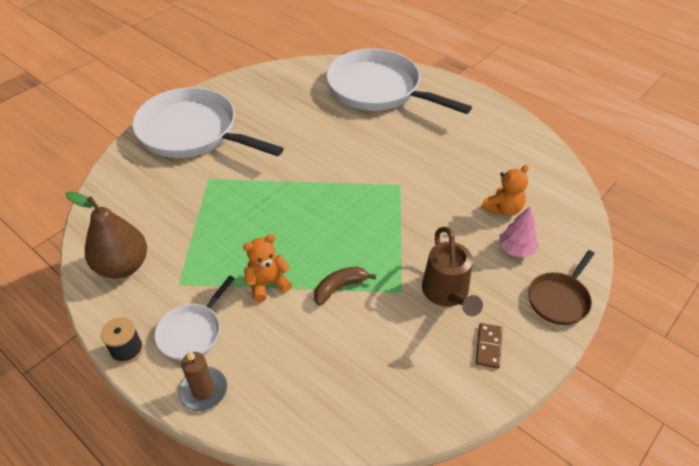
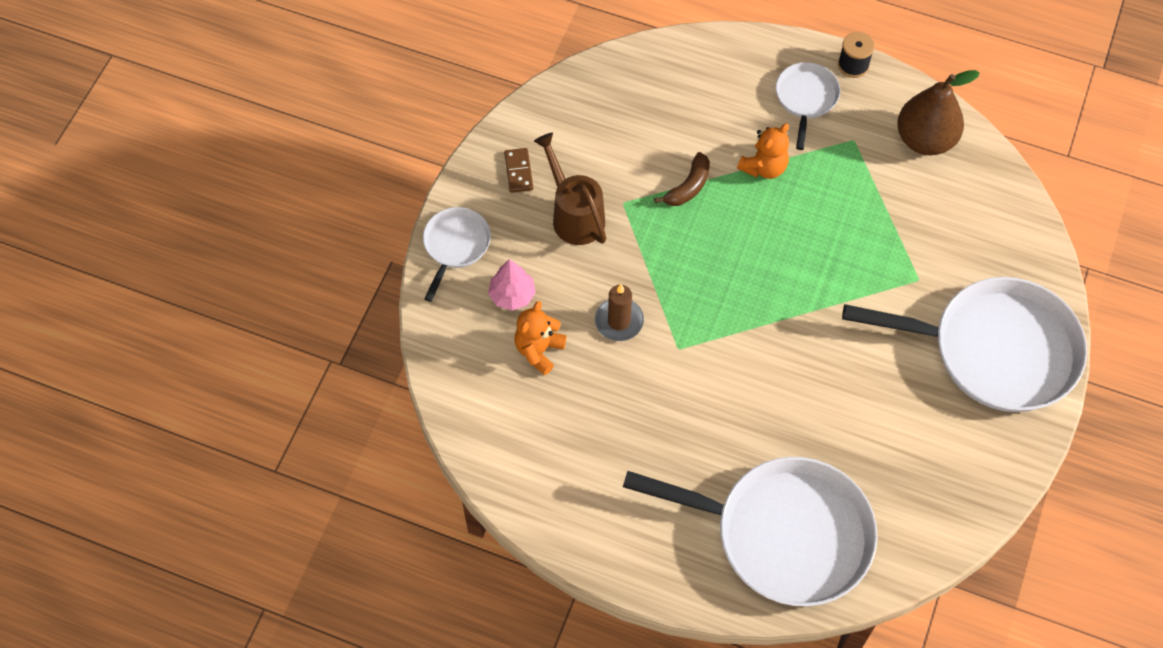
camera: 160 degrees right, 15 degrees up
brown candle [178,350,227,411] -> brown candle moved to [595,284,644,341]
brown pan [528,250,595,325] -> white pan [423,207,491,302]

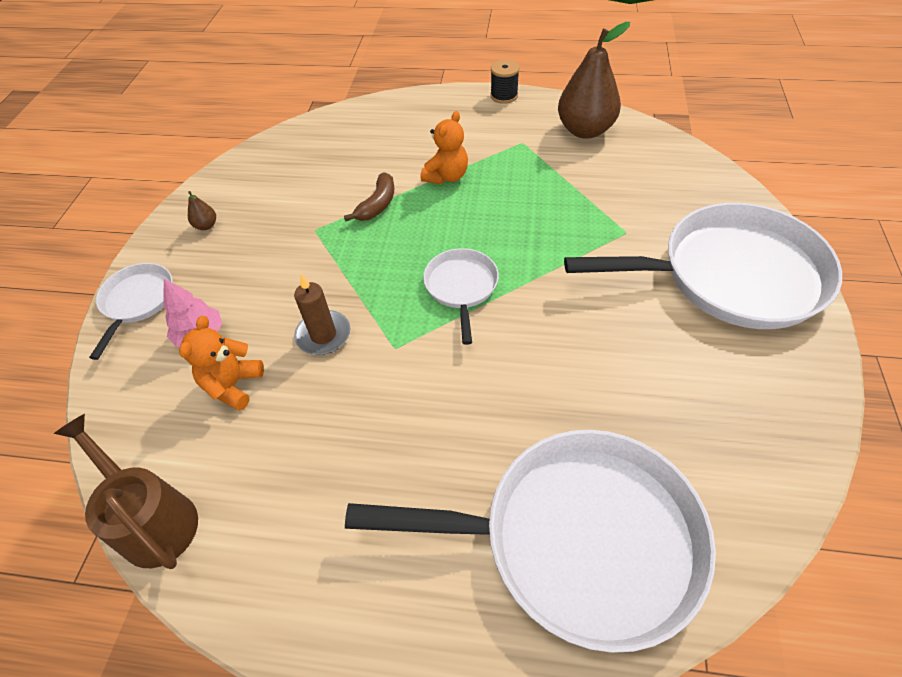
camera: 10 degrees left, 10 degrees down
brown domino [504,148,533,193] -> brown pear [188,191,216,230]
brown watering can [534,133,606,245] -> brown watering can moved to [54,414,198,569]
white pan [776,62,840,150] -> white pan moved to [423,248,499,345]

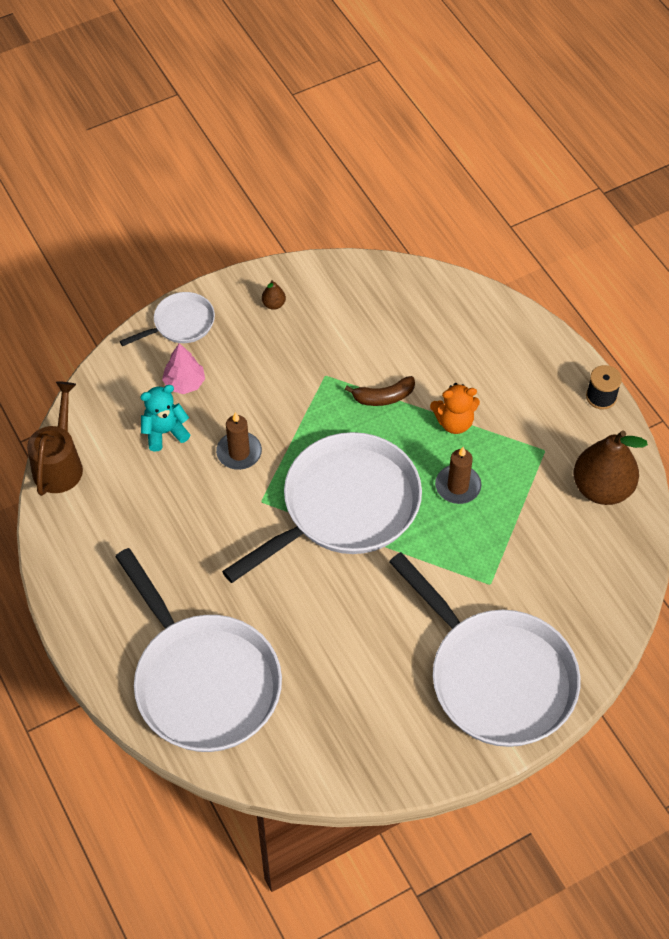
camera: 50 degrees right, 5 degrees up
orange teddy bear [179,316,264,411] -> turquoise teddy bear [140,385,190,451]
white pan [423,248,499,345] -> white pan [222,432,422,583], size x2.09
none -> brown candle [435,447,482,504]

